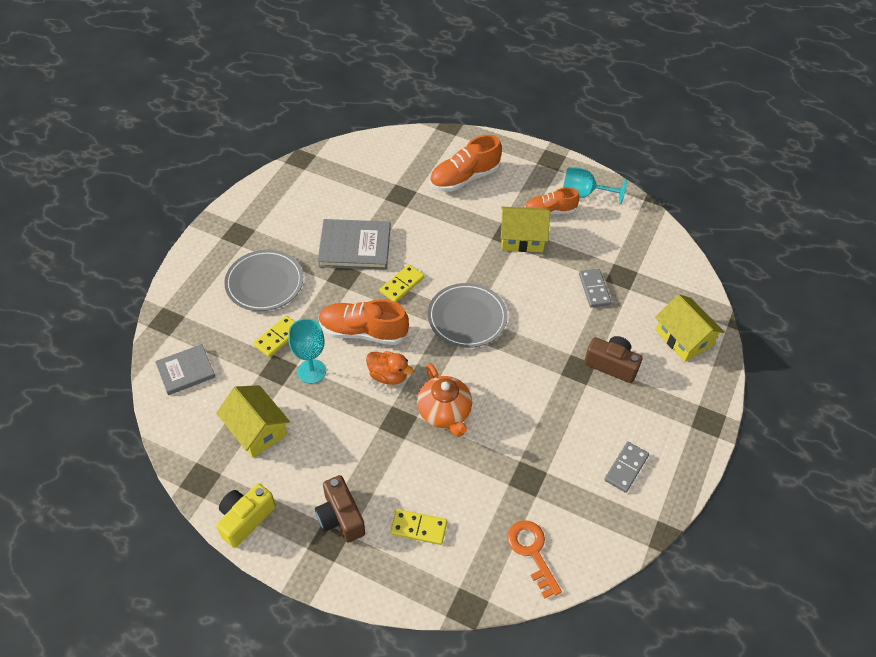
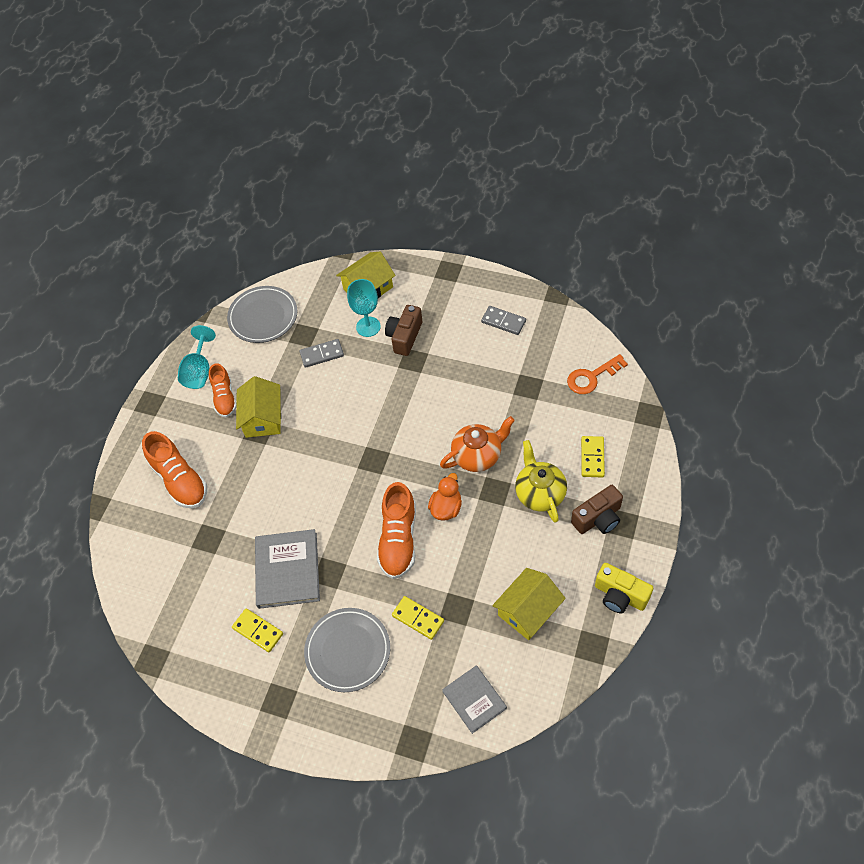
camera: 90 degrees left, 5 degrees up
turquoise goblet [288,319,326,384] -> turquoise goblet moved to [347,279,381,337]
yellow domino [380,264,424,302] -> yellow domino moved to [232,609,283,652]
grey plate [428,283,508,348] -> grey plate moved to [227,286,297,343]
none -> yellow teapot [515,440,567,523]

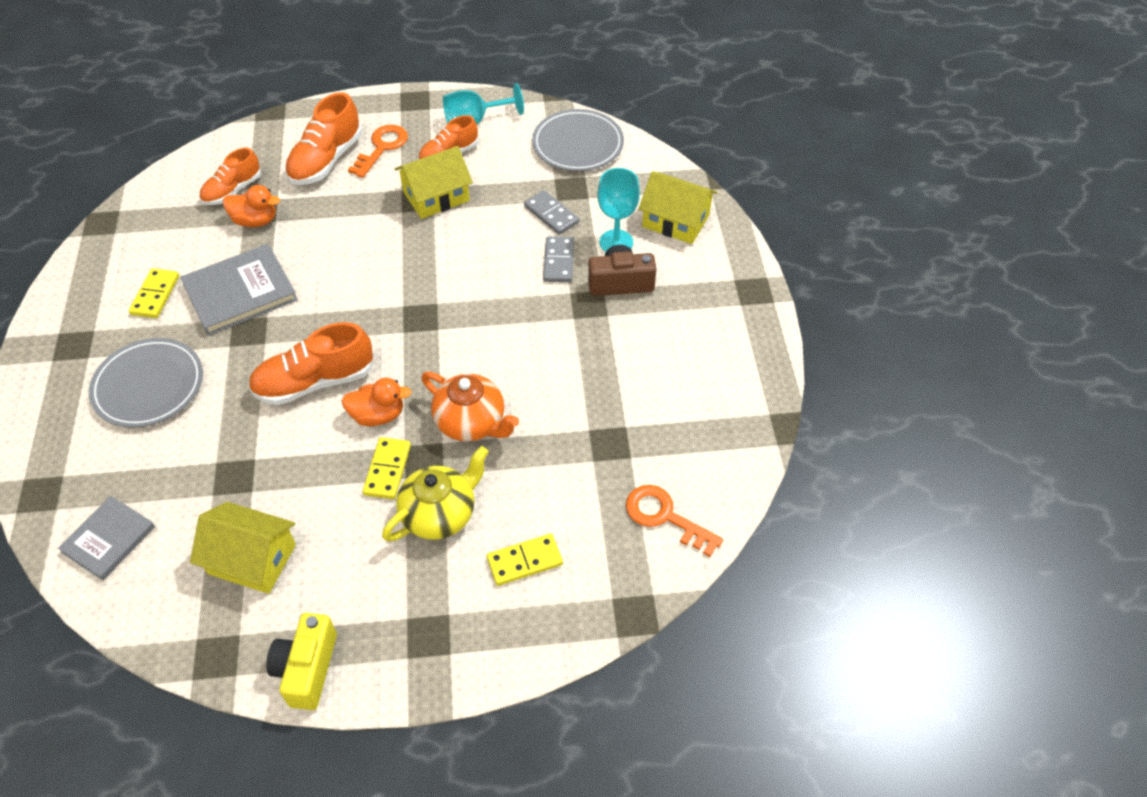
camera: 60 degrees right, 5 degrees down
yellow domino [392,596,444,640] -> yellow domino moved to [363,437,411,499]
grey domino [481,306,526,335] -> grey domino moved to [543,236,574,282]
brown camera [571,485,623,534] -> none
none -> orange shoe [199,148,261,205]
none -> orange duck [223,185,280,227]
none -> orange key [348,125,408,178]

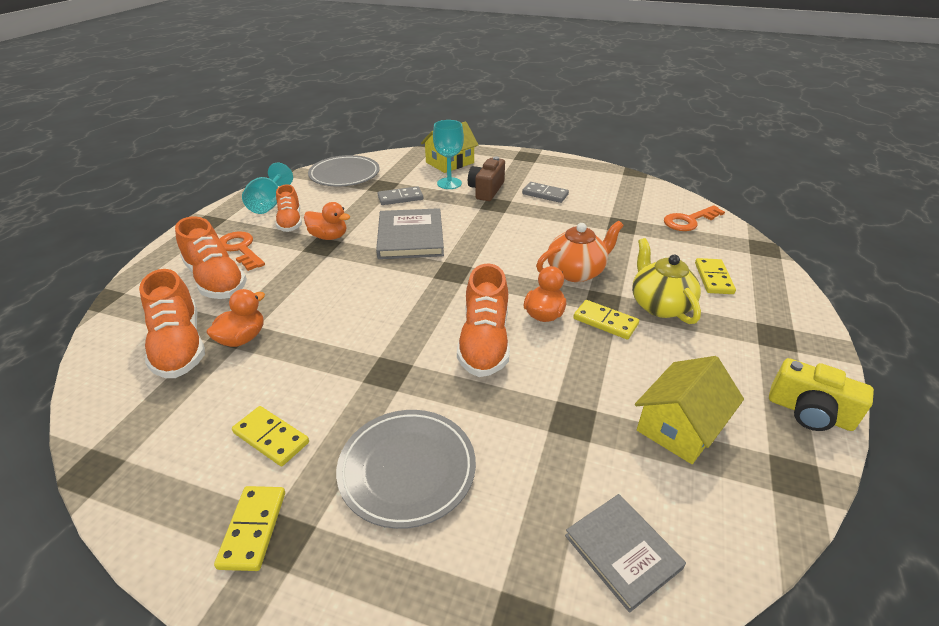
camera: 65 degrees left, 15 degrees down
grey book [180,244,298,336] -> grey book moved to [376,208,444,259]
orange shoe [199,148,261,205] -> orange shoe [139,269,205,378], size x1.53
yellow house [395,146,473,219] -> orange duck [304,202,350,240]
grey domino [543,236,574,282] -> grey domino moved to [522,182,569,203]
none -> yellow domino [214,486,285,571]

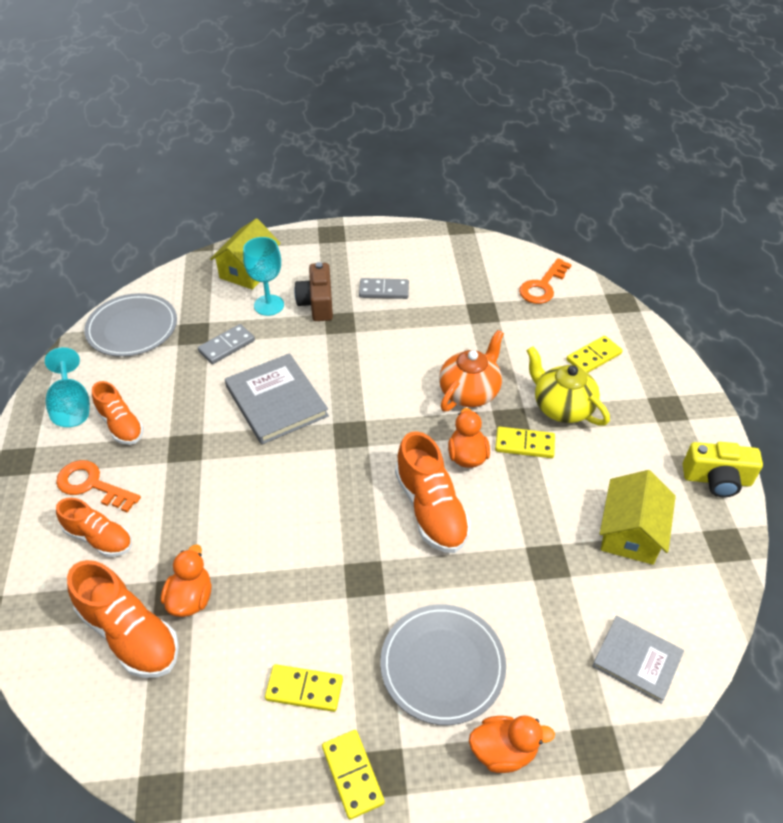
camera: 25 degrees left, 10 degrees up
orange shoe [175,217,247,299] -> orange shoe [56,498,132,557], size x0.65
orange duck [304,202,350,240] -> orange duck moved to [469,715,555,773]
yellow domino [695,258,736,294] -> yellow domino turned 75 degrees clockwise [566,336,622,373]

